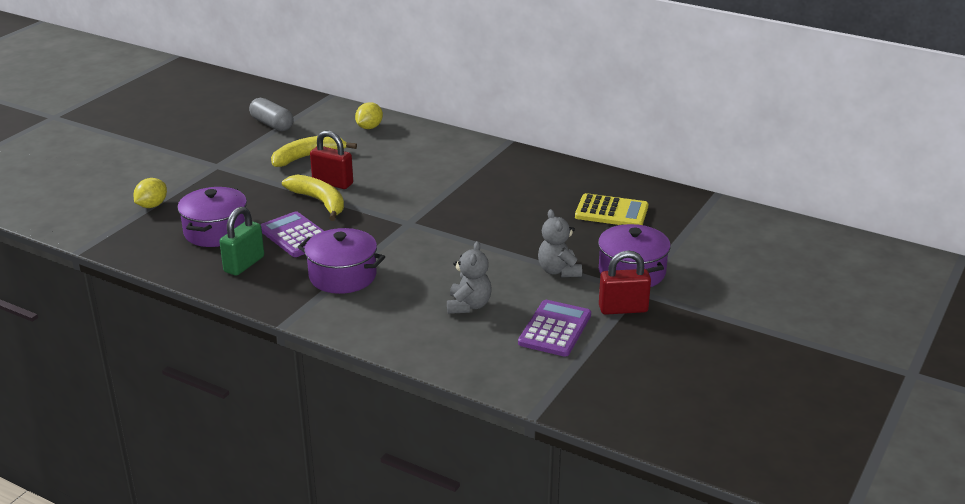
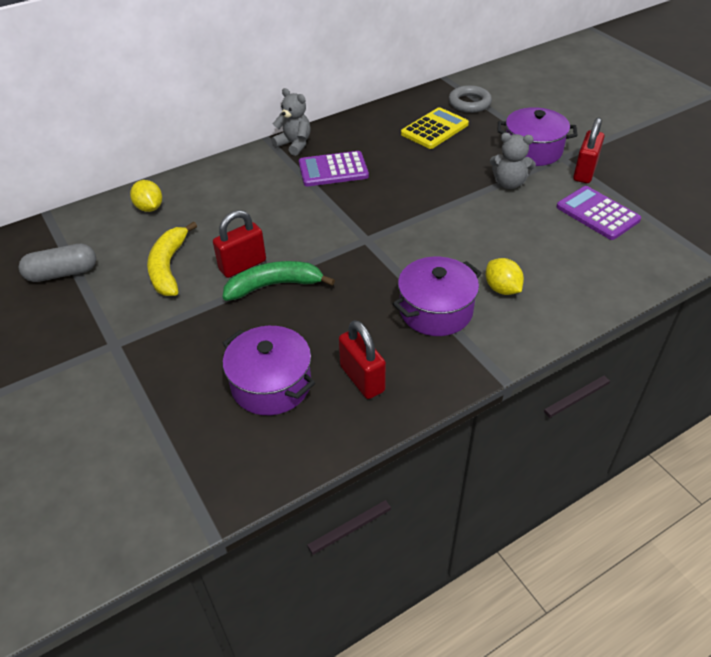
camera: 60 degrees left, 15 degrees up
yellow lemon [134,178,167,208] -> yellow lemon moved to [486,258,524,295]
green padlock [219,207,264,276] -> red padlock [339,320,386,399]
purple calculator [260,211,324,257] -> purple calculator moved to [299,151,369,186]
yellow banana [282,174,344,221] -> green banana [223,261,335,301]
grey teddy bear [447,241,491,314] -> grey teddy bear moved to [271,88,311,156]
none -> grey ring [449,85,492,113]

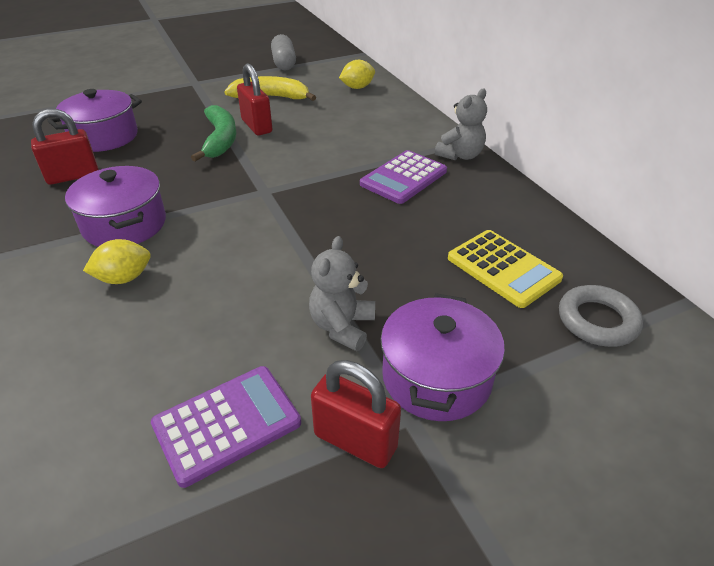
camera: 95 degrees right, 5 degrees down
purple calculator [299,151,369,186] -> purple calculator turned 135 degrees counterclockwise [360,150,447,204]

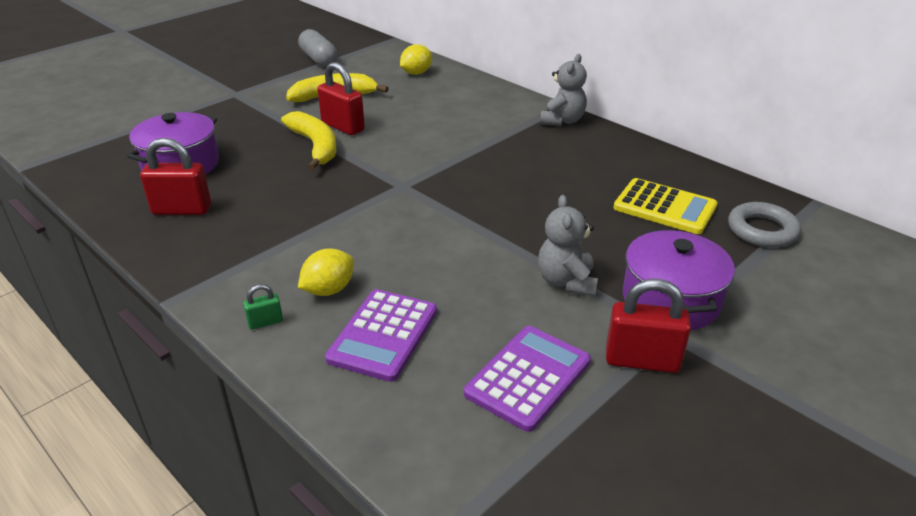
camera: 20 degrees left, 5 degrees down
red padlock [31,109,99,185] -> red padlock turned 45 degrees clockwise [140,138,211,215]
purple pot [65,166,166,247] -> none
green banana [191,105,236,162] -> yellow banana [281,111,336,171]
purple calculator [360,150,447,204] -> purple calculator moved to [325,289,437,382]
none -> green padlock [243,284,283,330]

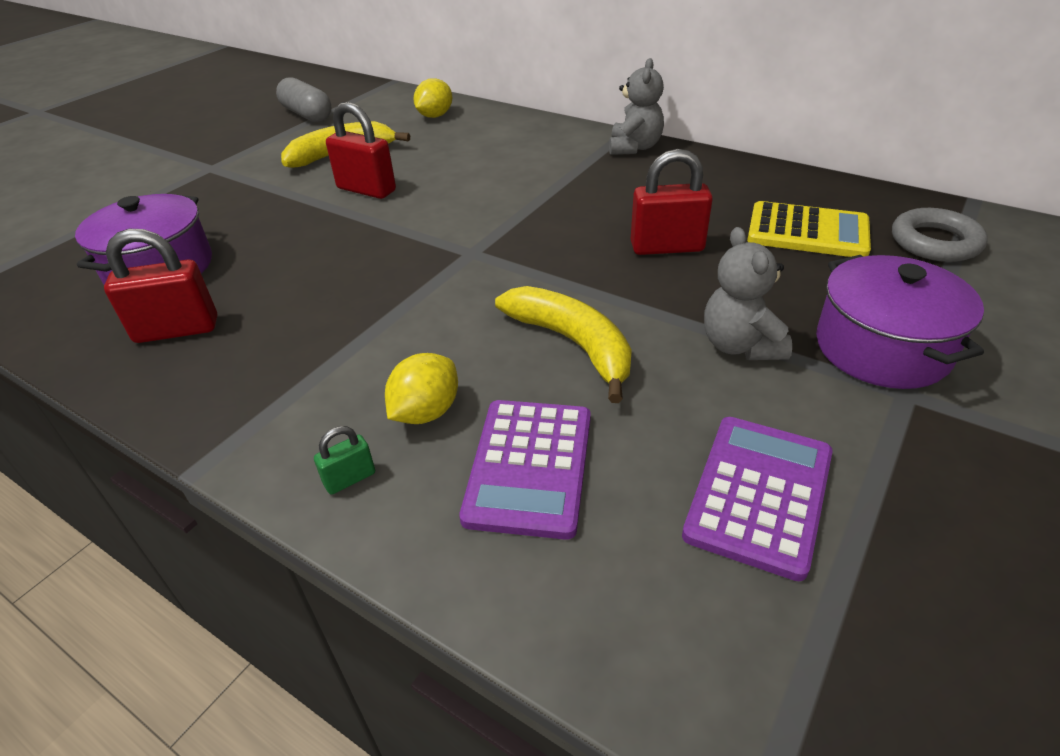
camera: 10 degrees left, 5 degrees up
yellow banana [281,111,336,171] -> yellow banana moved to [495,286,632,403]
red padlock [606,279,691,373] -> red padlock moved to [631,149,713,255]

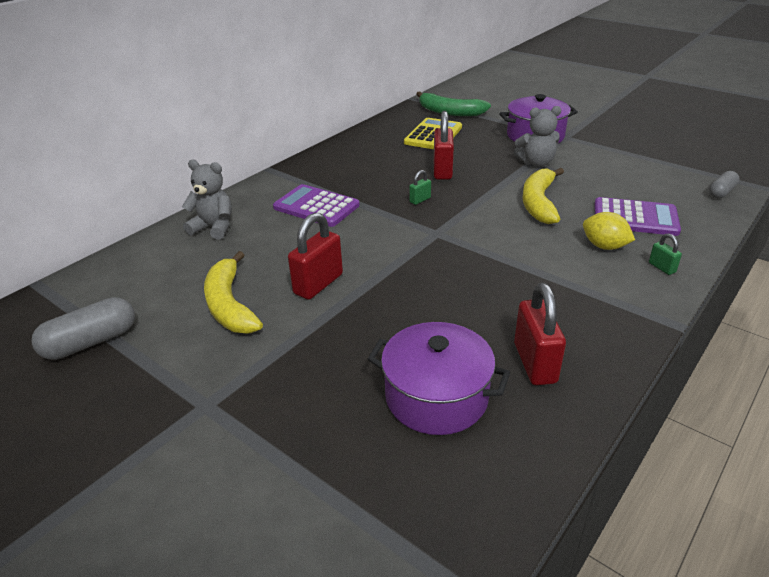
camera: 85 degrees left, 5 degrees down
yellow lemon [413,78,452,118] -> none
yellow banana [495,286,632,403] -> yellow banana turned 45 degrees counterclockwise [522,168,564,224]
grey teddy bear [609,58,664,155] -> grey teddy bear moved to [182,160,232,240]
purple calculator [682,417,833,581] -> purple calculator moved to [273,184,360,227]
grey ring [892,208,988,262] -> green banana [417,91,491,116]
none -> green padlock [409,170,431,205]
none -> grey capsule [709,171,740,199]

